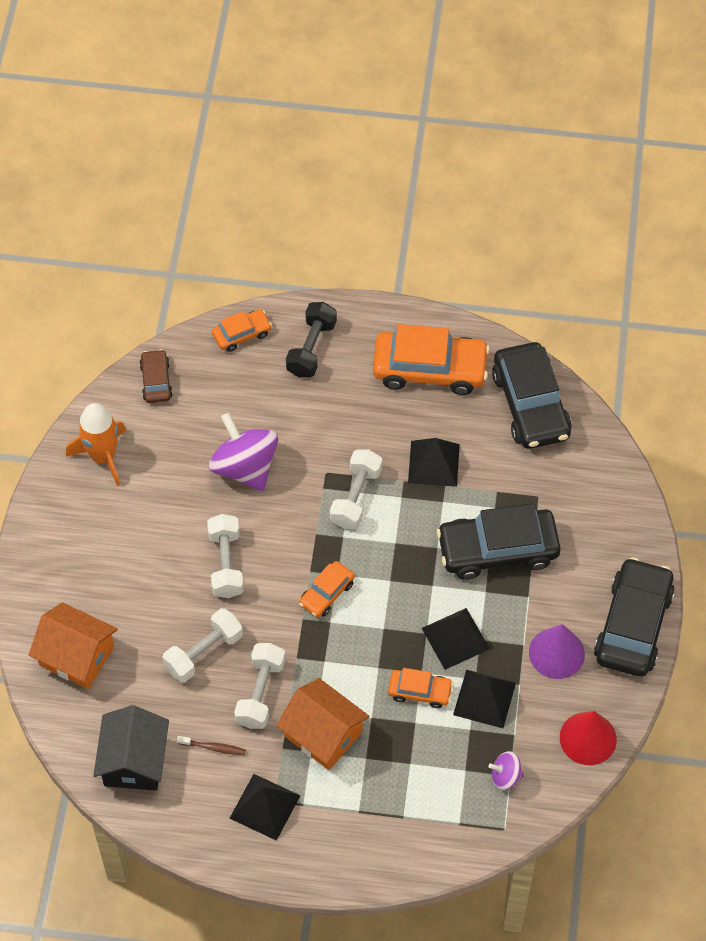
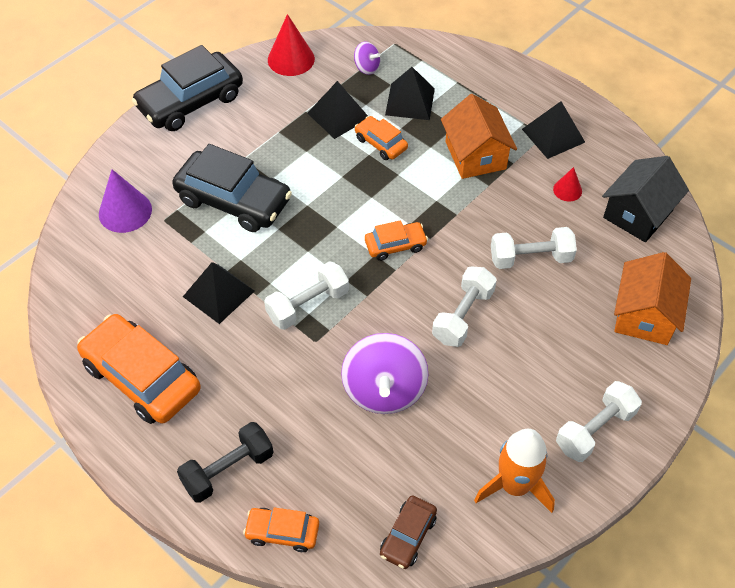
camera: 145 degrees left, 5 degrees down
orange house [29,602,118,689] -> orange house turned 45 degrees clockwise [614,252,691,345]
brown toothbrush [177,736,246,755] -> red cone [553,167,582,202]
white dumbbell [234,643,285,729] -> white dumbbell moved to [556,381,642,462]
black pyramid [422,608,490,670] -> black pyramid moved to [385,67,435,120]
black car [492,342,572,449] -> none
purple cone [529,624,585,679] -> purple cone moved to [99,169,152,233]

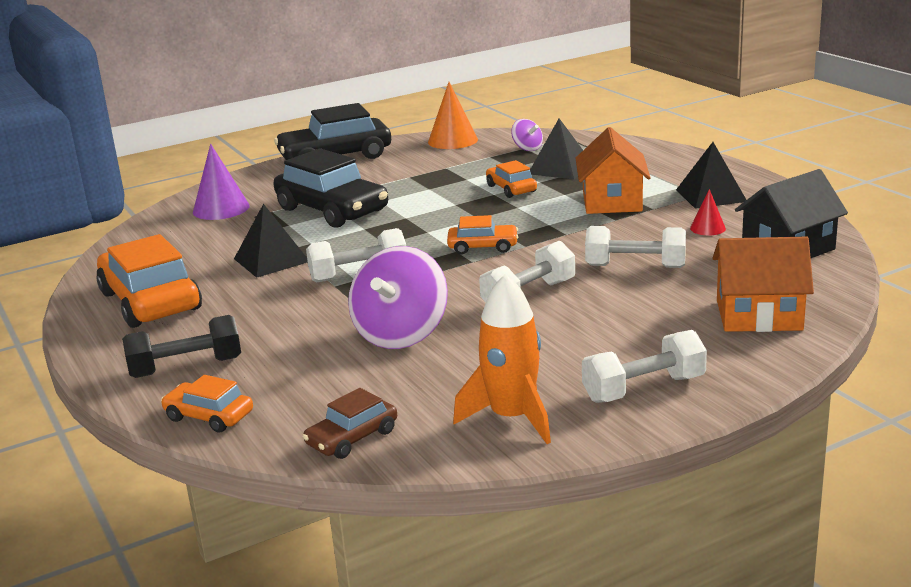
camera: 20 degrees right, 30 degrees down
red cone [268,14,315,76] -> orange cone [428,82,478,149]
black pyramid [307,81,368,139] -> none
orange house [614,252,691,345] -> orange house turned 60 degrees clockwise [713,237,814,332]

